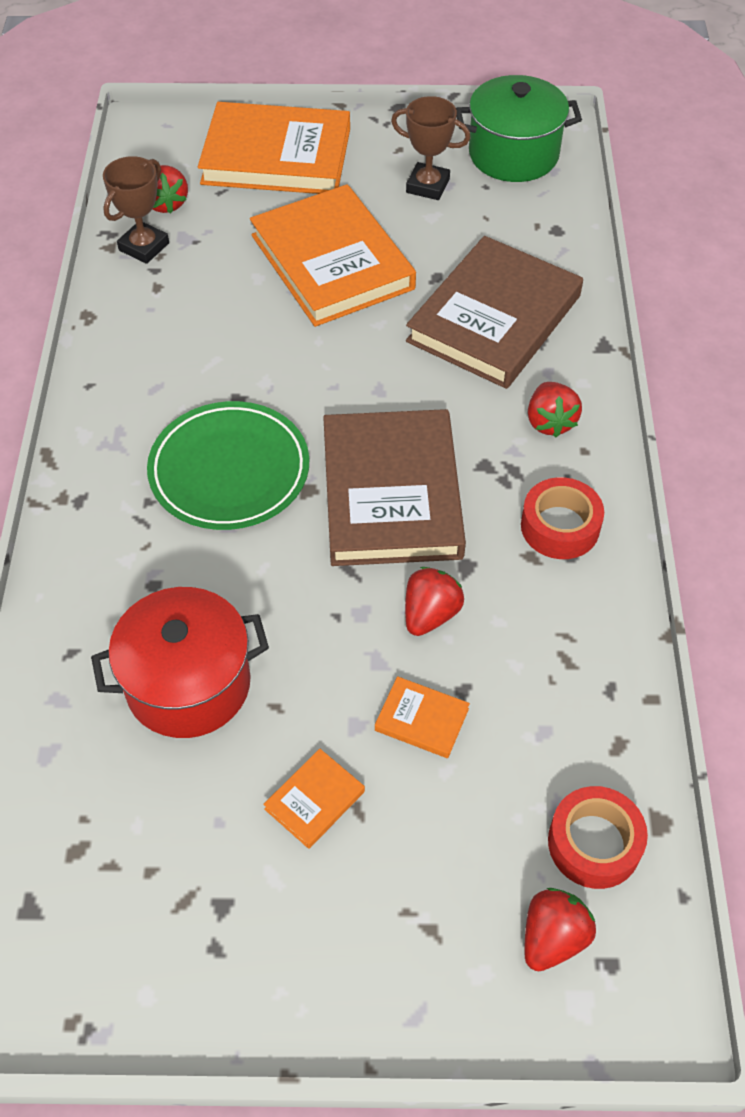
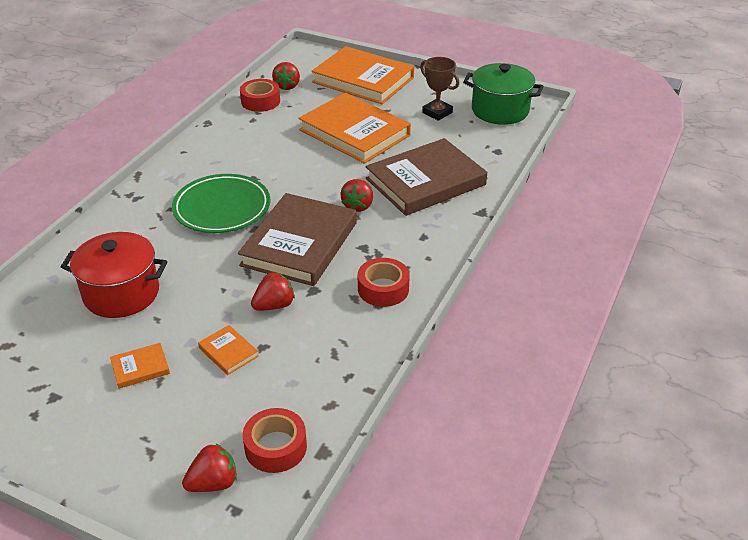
camera: 25 degrees right, 15 degrees down
brown trophy [103,156,169,264] -> red tape [240,79,280,112]
orange book [250,184,416,327] -> orange book turned 45 degrees counterclockwise [299,93,411,164]
red strawberry [528,382,582,437] -> red strawberry moved to [341,179,373,212]

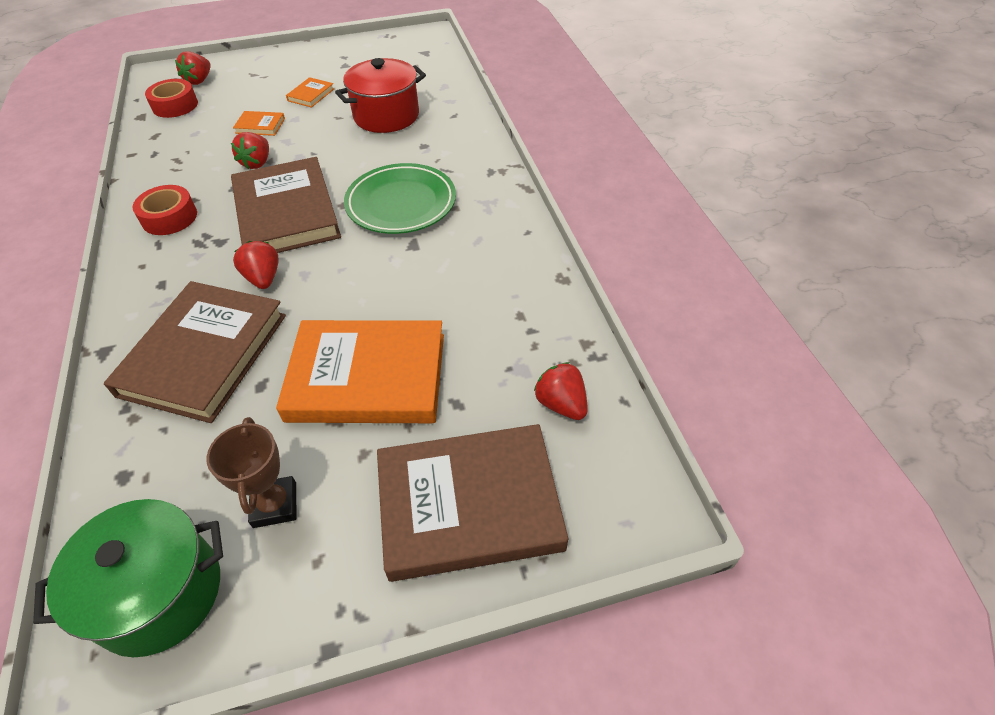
camera: 140 degrees right, 10 degrees up
red tape [240,79,280,112] -> none
orange book [312,46,414,104] -> brown book [377,424,568,582]
brown trophy [420,57,459,121] -> brown trophy turned 75 degrees clockwise [206,417,296,528]

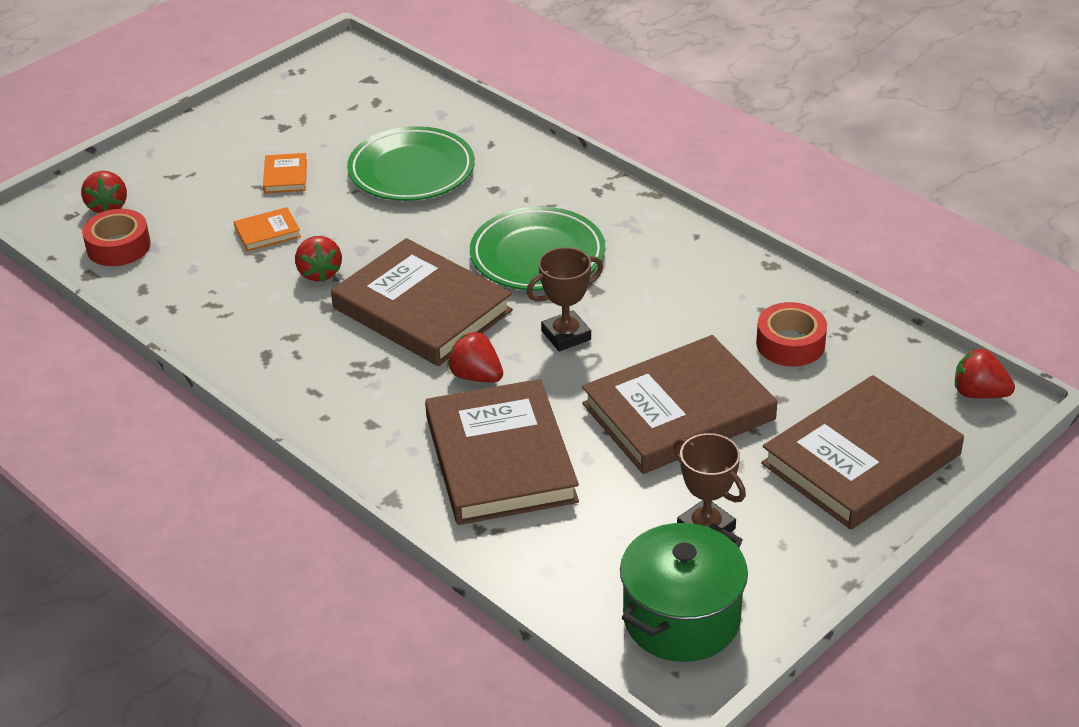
camera: 30 degrees left, 10 degrees down
red tape [132,185,197,235] -> red tape moved to [756,302,827,366]
orange book [276,320,444,423] -> brown book [582,335,778,474]
red pot [335,58,426,133] -> green plate [347,126,475,201]
red strawberry [534,362,588,420] -> red strawberry moved to [955,348,1015,399]
none -> brown trophy [527,247,603,351]

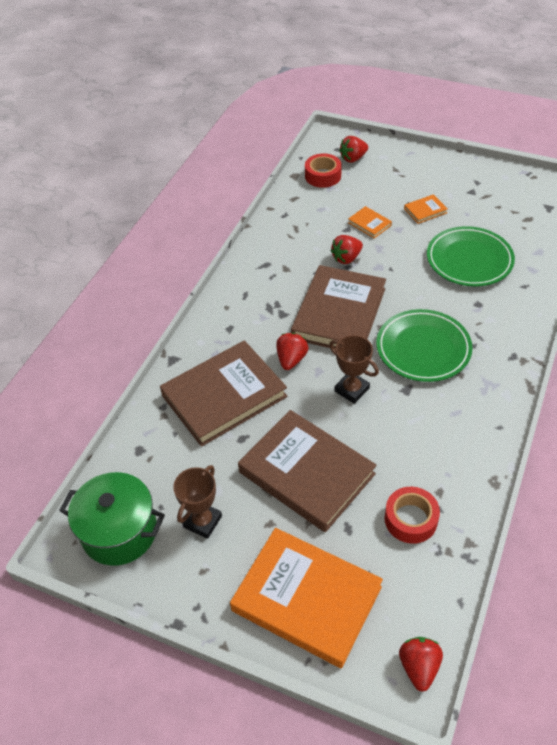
camera: 70 degrees right, 10 degrees up
brown book [761,375,964,530] -> orange book [230,528,383,668]

